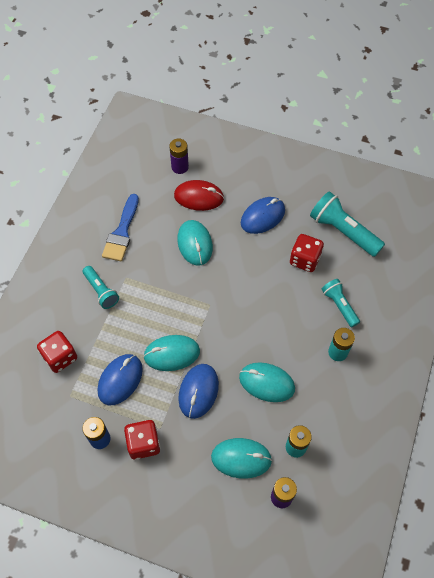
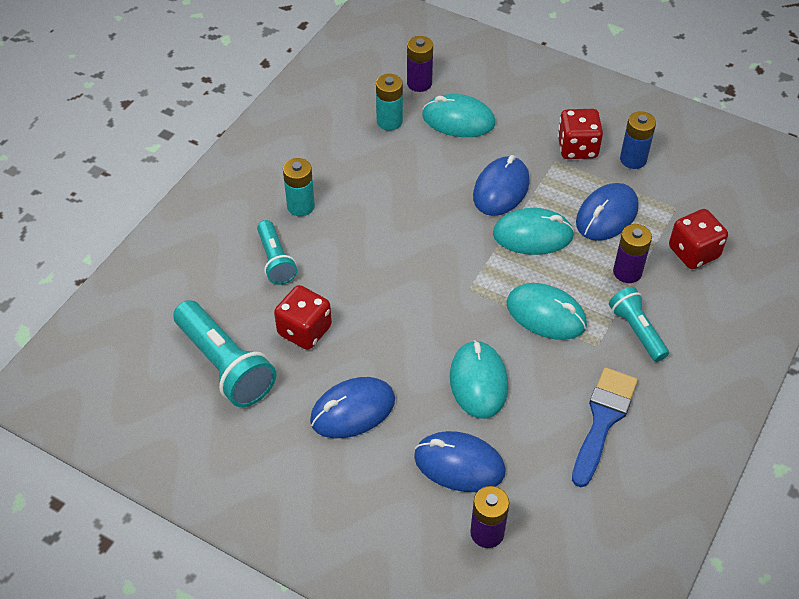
camera: 170 degrees left, 10 degrees down
red mouse [174,180,224,211] -> blue mouse [414,431,506,492]
turquoise mouse [239,362,295,402] -> turquoise mouse moved to [506,283,587,340]
none -> purple battery [613,224,652,283]

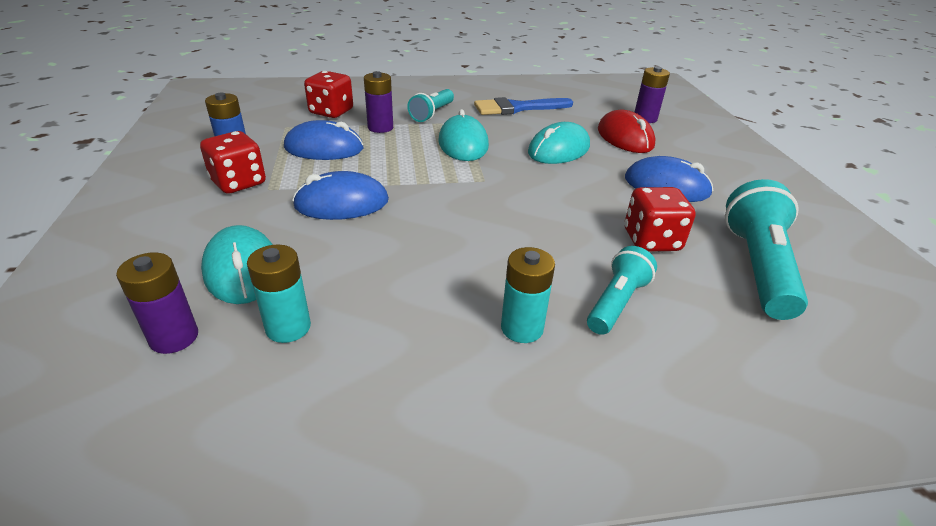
camera: 130 degrees left, 15 degrees down
blue mouse [414,431,506,492] -> red mouse [598,110,656,153]
turquoise mouse [493,208,575,255] -> none

